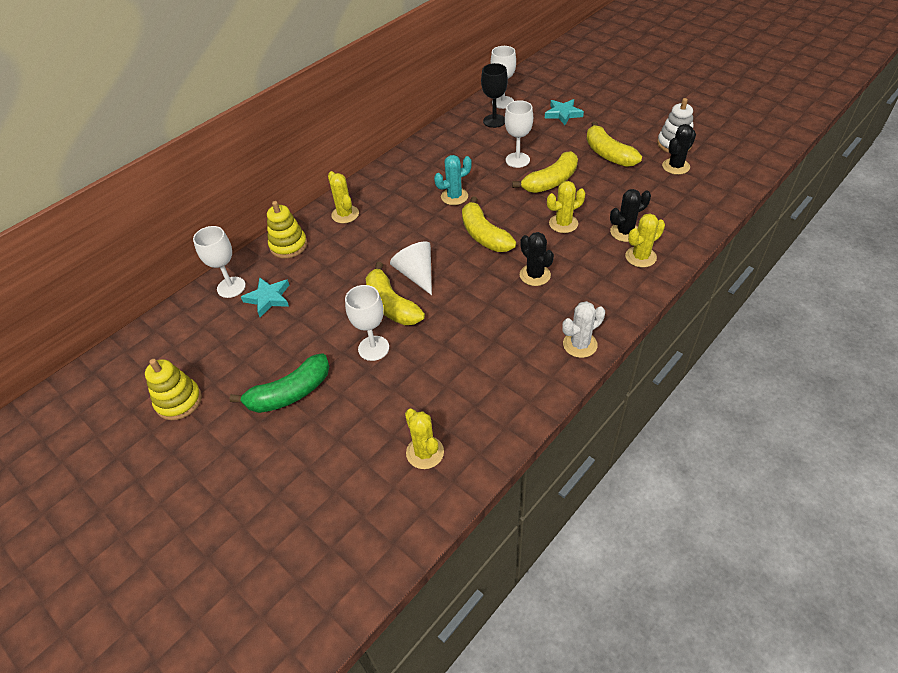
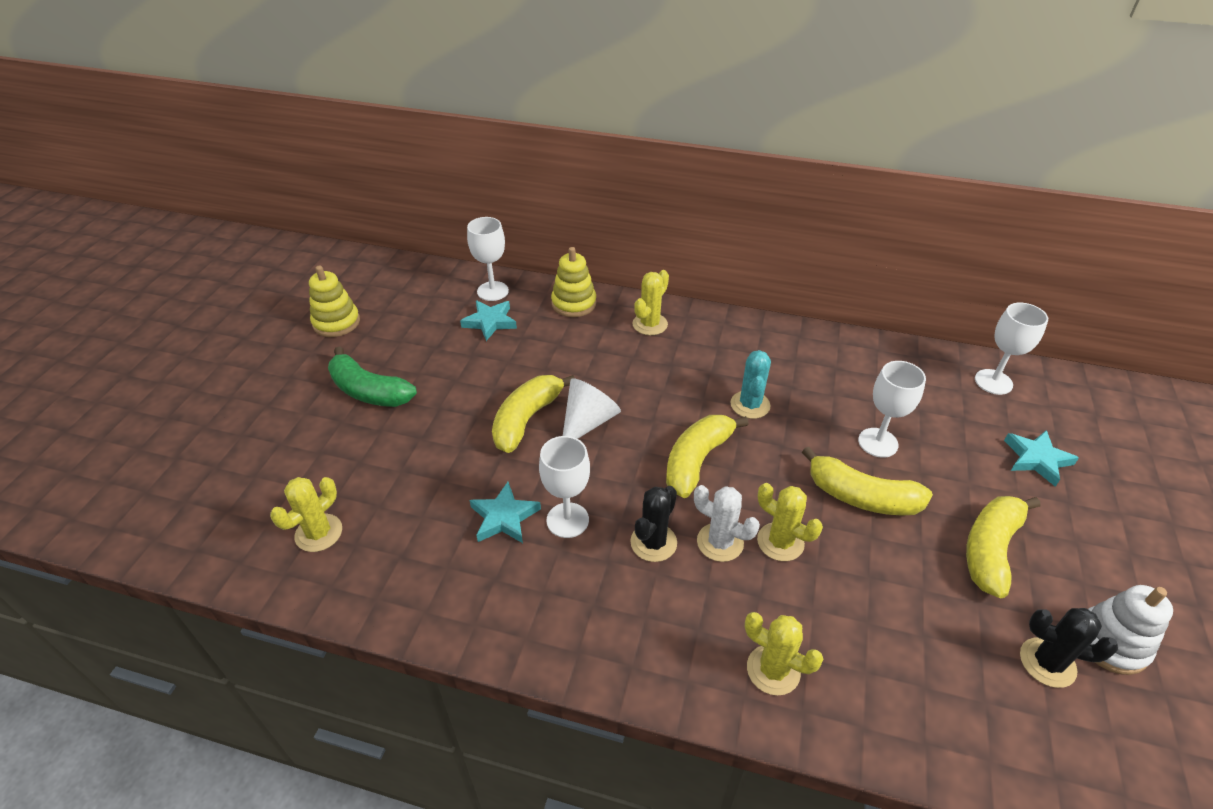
camera: 60 degrees right, 5 degrees down
white goblet [345,285,389,361] -> white goblet moved to [539,436,590,538]
turquoise cactus [434,155,472,205] -> turquoise cactus turned 60 degrees clockwise [731,350,771,419]
black goblet [481,63,508,128] -> none
white cactus [562,301,605,358] -> white cactus moved to [694,485,760,562]
black cactus [610,189,651,242] -> none
none -> turquoise star [470,482,541,543]

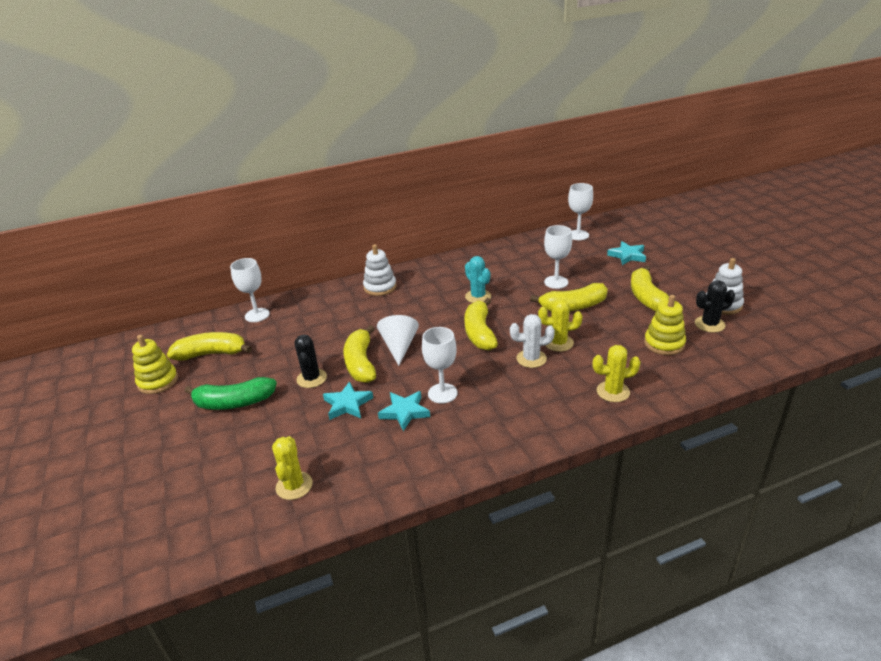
camera: 35 degrees left, 10 degrees down
turquoise star [460,300,517,341] -> turquoise star moved to [323,381,373,420]
yellow stacking toy [551,247,596,317] -> yellow stacking toy moved to [644,295,686,355]
black cactus [630,486,677,562] -> black cactus moved to [294,334,327,388]
yellow cactus [632,270,669,335] -> white stacking toy [363,244,397,296]
none -> yellow banana [167,332,252,361]

